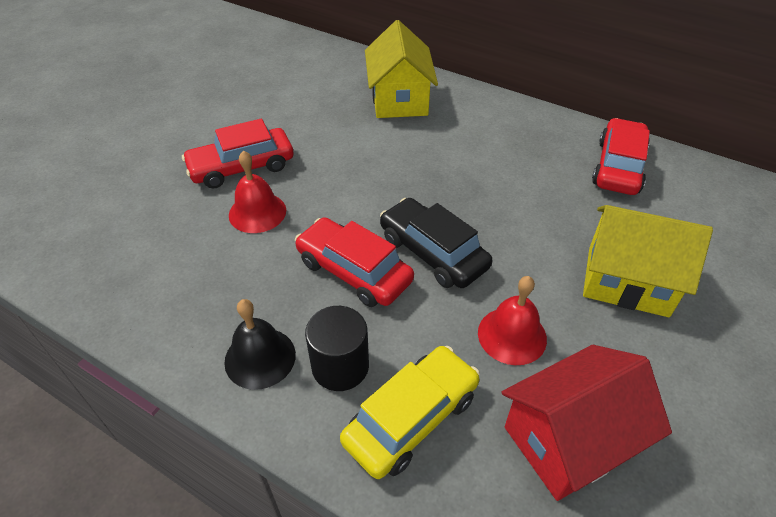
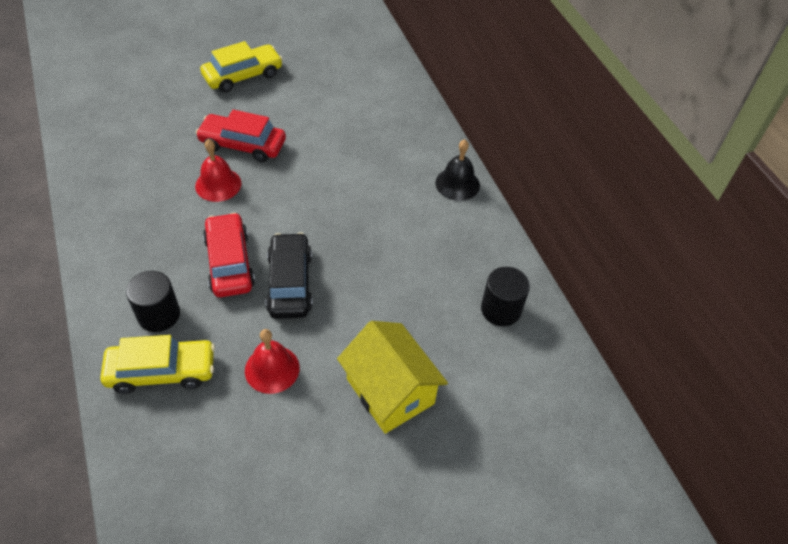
camera: 35 degrees right, 5 degrees up
black bell [224,299,296,390] -> black bell moved to [435,139,480,201]
yellow house [365,20,438,118] -> none
red house [502,345,672,501] -> none
red car [592,118,650,195] -> black cylinder [481,267,530,326]
none -> yellow car [200,41,283,92]

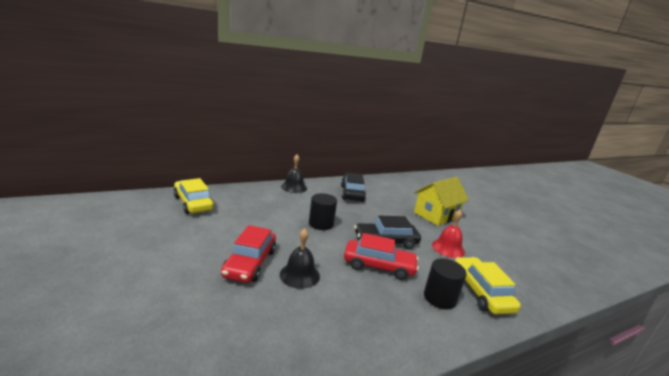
camera: 95 degrees left, 30 degrees down
red bell [195,139,241,202] -> black bell [280,228,320,289]
yellow car [200,41,283,92] -> yellow car moved to [173,178,214,214]
red car [203,212,255,297] -> red car turned 150 degrees counterclockwise [344,233,419,280]
black cylinder [481,267,530,326] -> black cylinder moved to [309,193,337,230]
none -> black car [341,173,366,202]

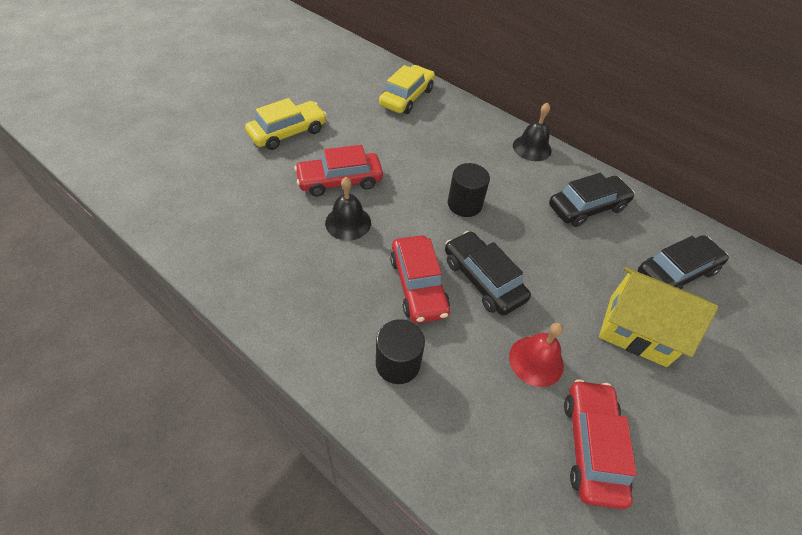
camera: 65 degrees right, 30 degrees up
yellow car [455,257,521,315] -> yellow car moved to [245,98,327,150]
none -> red car [564,379,637,509]
none -> black car [638,235,729,289]

